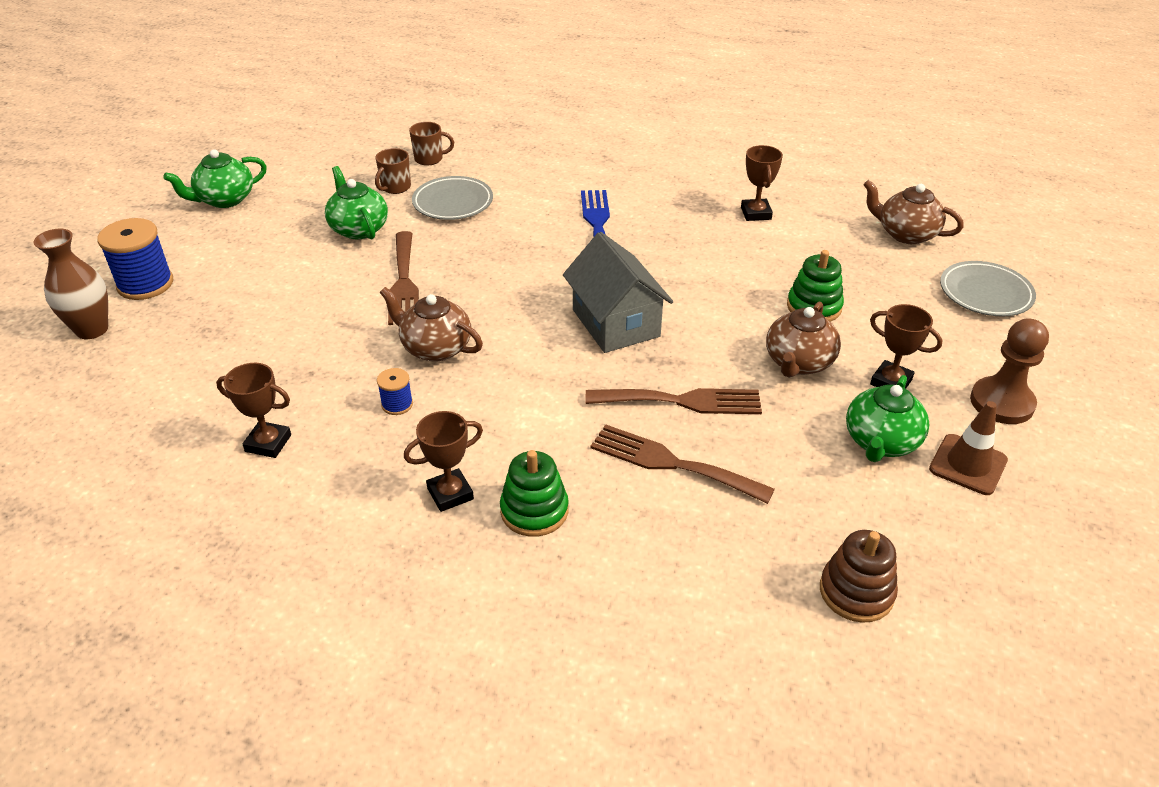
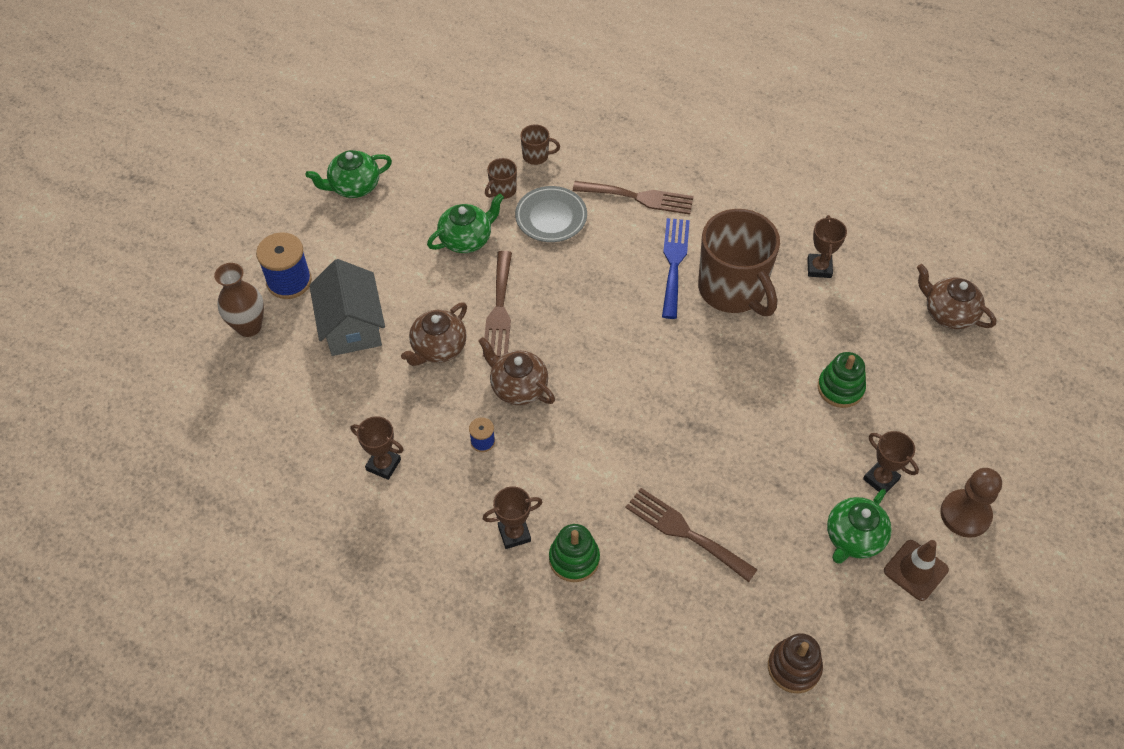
camera: 10 degrees right, 15 degrees up
green teapot [325,166,388,240] -> green teapot turned 75 degrees clockwise [427,193,504,253]
grey house [563,232,673,353] -> grey house moved to [309,259,385,356]
brown fork [586,388,762,414] -> brown fork moved to [573,181,694,215]
brown teapot [766,301,841,378] -> brown teapot moved to [401,302,467,366]
grey plate [940,261,1036,316] -> none
none -> brown mug [698,209,780,316]

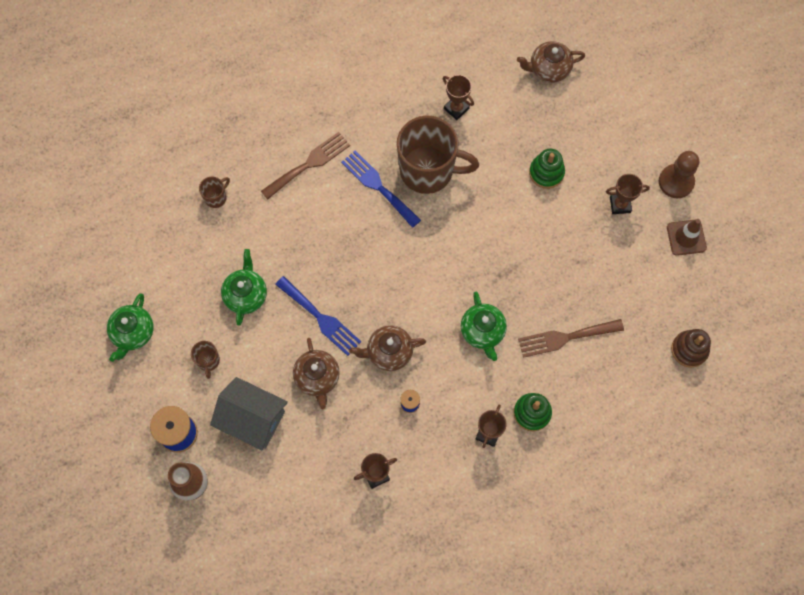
camera: 50 degrees left, 15 degrees up
brown fork [483,251,512,357] -> blue fork [275,276,361,356]
brown mug [485,158,517,199] -> brown mug moved to [191,341,220,379]
grey plate [515,186,587,242] -> none
green teapot [827,489,892,564] -> green teapot moved to [461,292,507,361]

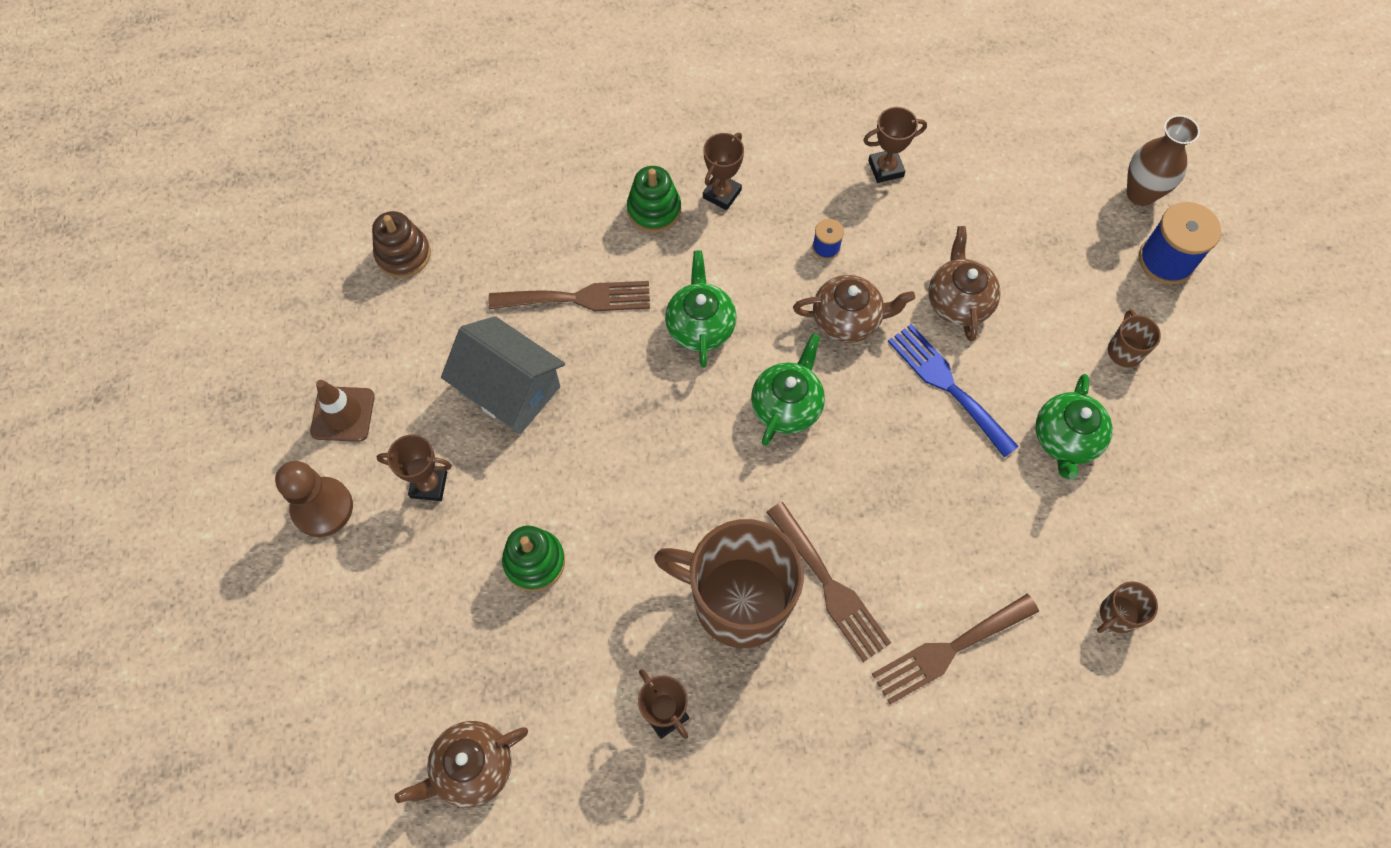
camera: 170 degrees left, 5 degrees down
green teapot [107,293,154,362] -> green teapot moved to [751,334,825,446]
grey house [210,377,288,450] -> grey house moved to [441,316,565,434]
blue fork [341,150,421,228] -> brown fork [766,502,891,662]
brown teapot [517,41,585,83] -> brown teapot turned 150 degrees clockwise [395,721,528,808]

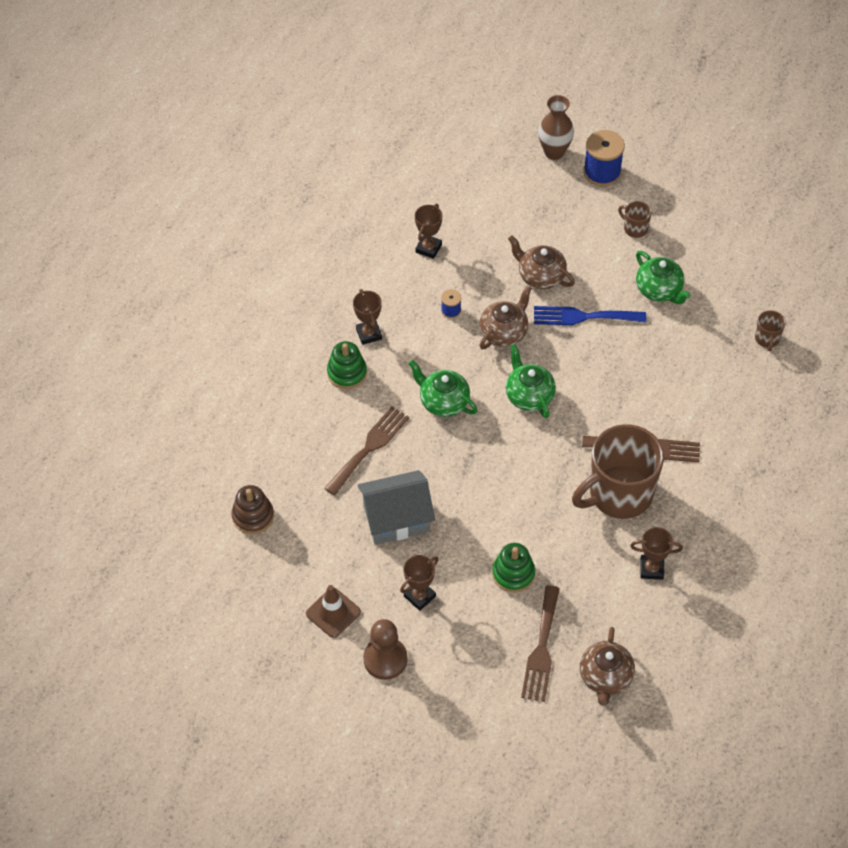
camera: 50 degrees left, 10 degrees down
brown fork [872,594,1039,704] -> brown fork moved to [521,585,560,702]

